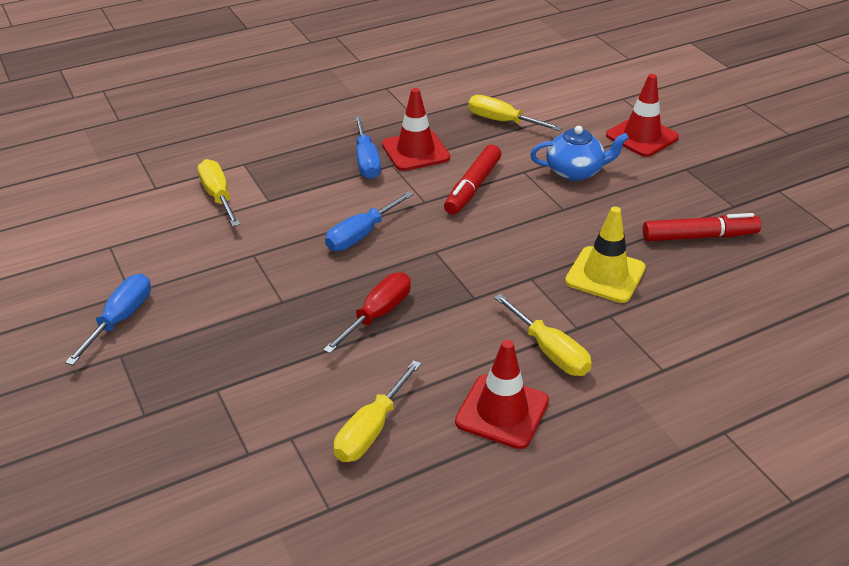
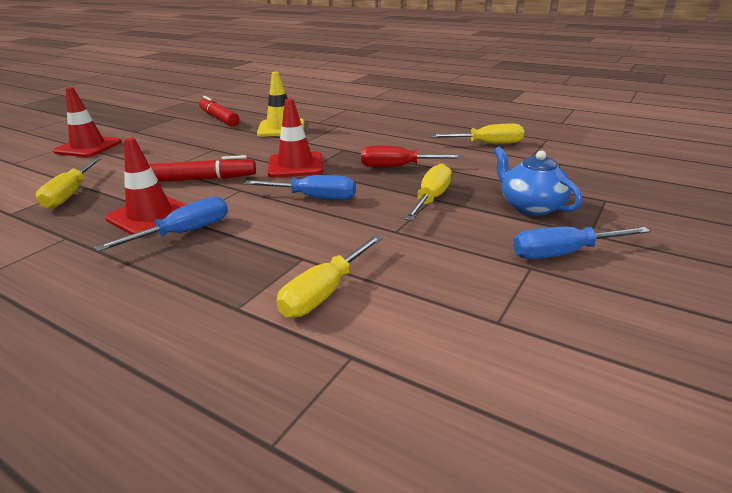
camera: 120 degrees left, 10 degrees down
red traffic cone [455,340,549,449] -> red traffic cone moved to [267,99,323,178]
yellow screwdriver [494,294,592,376] -> yellow screwdriver moved to [404,164,452,221]
blue teapot [530,126,629,181] -> blue teapot moved to [494,147,582,216]

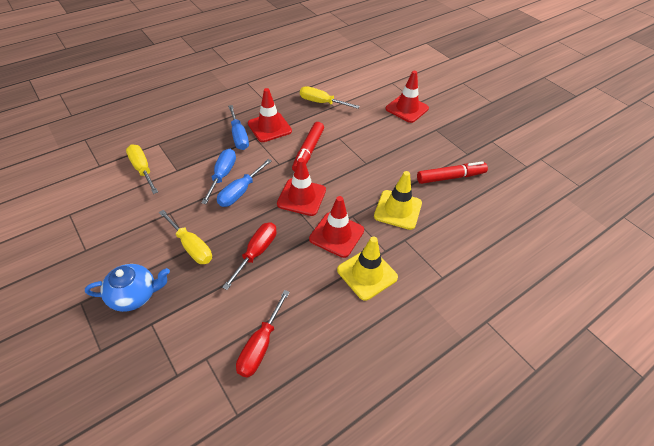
camera: 110 degrees right, 20 degrees up
yellow screwdriver [430,124,524,144] -> red screwdriver [236,290,290,378]
blue screwdriver [513,227,651,259] -> blue screwdriver moved to [202,149,236,204]
none -> red traffic cone [309,196,364,258]
none -> yellow traffic cone [337,236,398,301]

